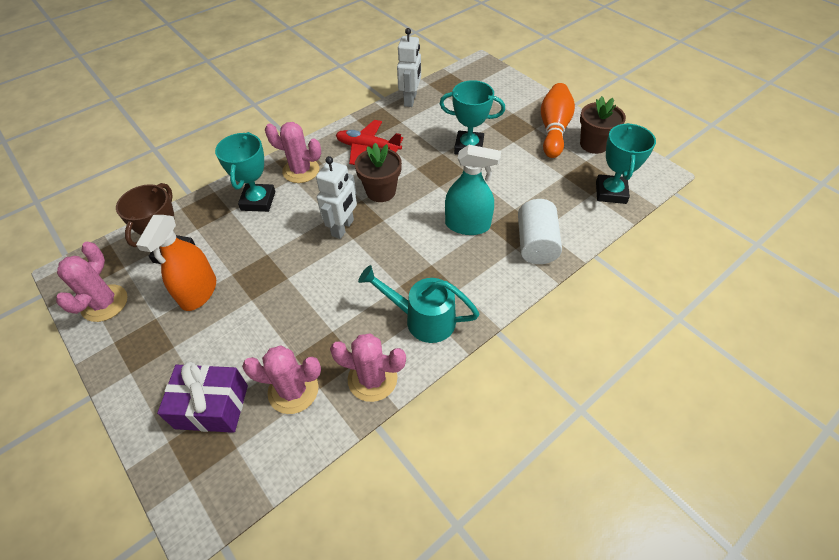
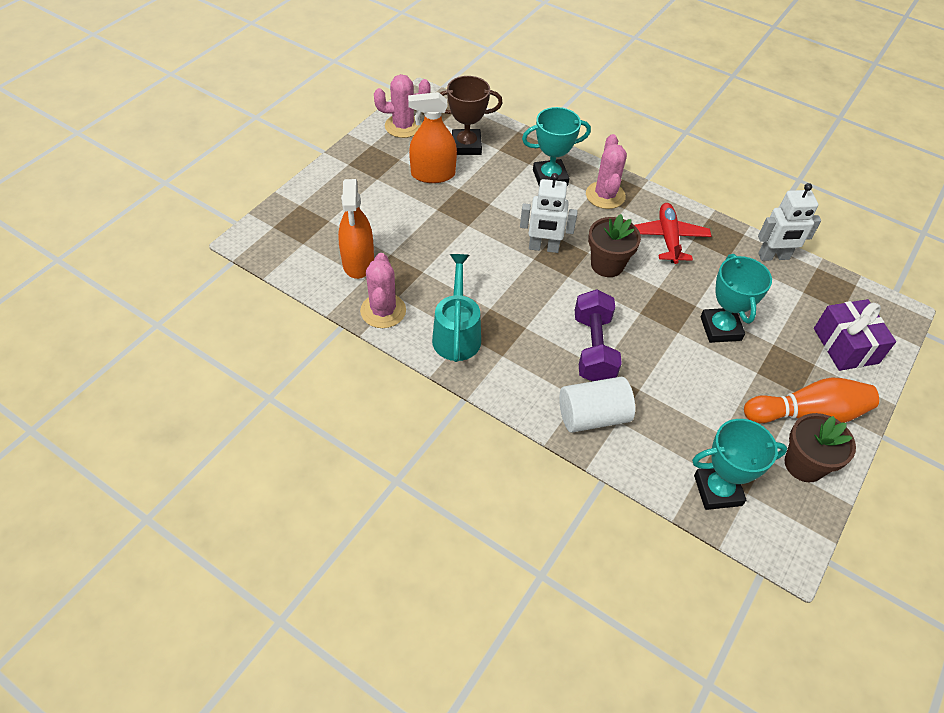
camera: 70 degrees right, 0 degrees up
purple gift [157,362,248,433] -> purple gift moved to [814,299,896,371]
pink cactus [242,345,321,414] -> orange spray bottle [338,179,374,279]
turquoise spray bottle [445,145,501,235] -> purple dumbbell [575,290,622,381]

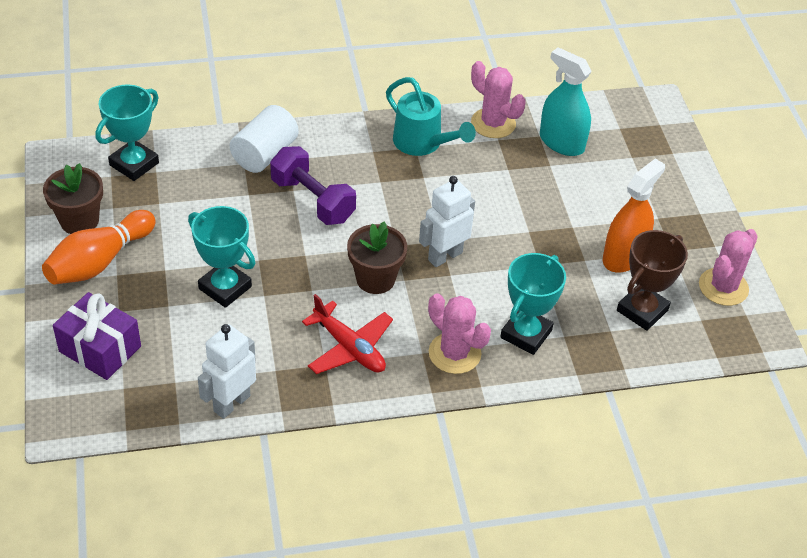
camera: 135 degrees right, 5 degrees down
orange spray bottle [338,179,374,279] -> turquoise spray bottle [540,47,592,156]

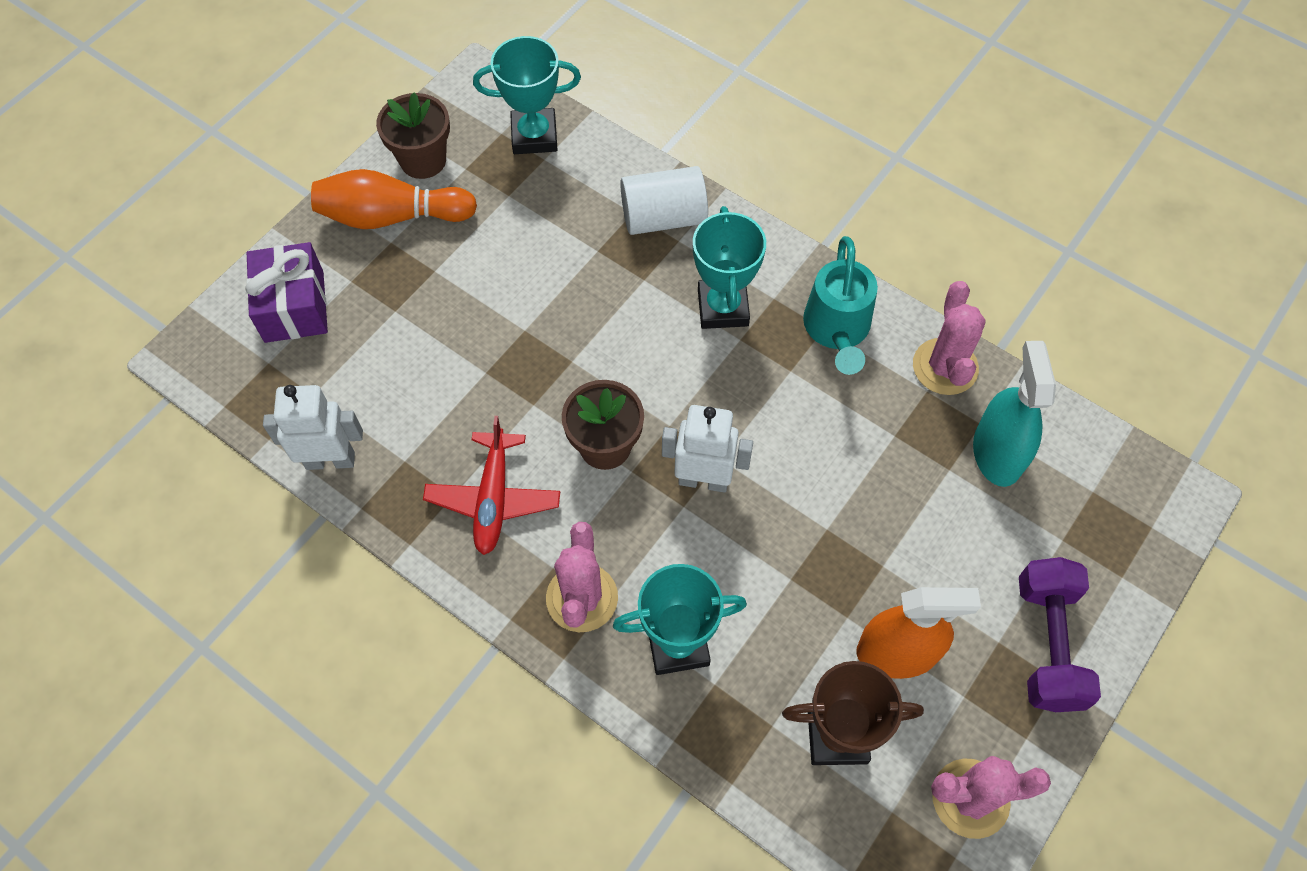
camera: 50 degrees right, 15 degrees up
turquoise trophy [188,206,256,308] -> turquoise trophy moved to [693,206,766,329]
purple dumbbell [270,146,356,225] -> purple dumbbell moved to [1019,557,1101,712]

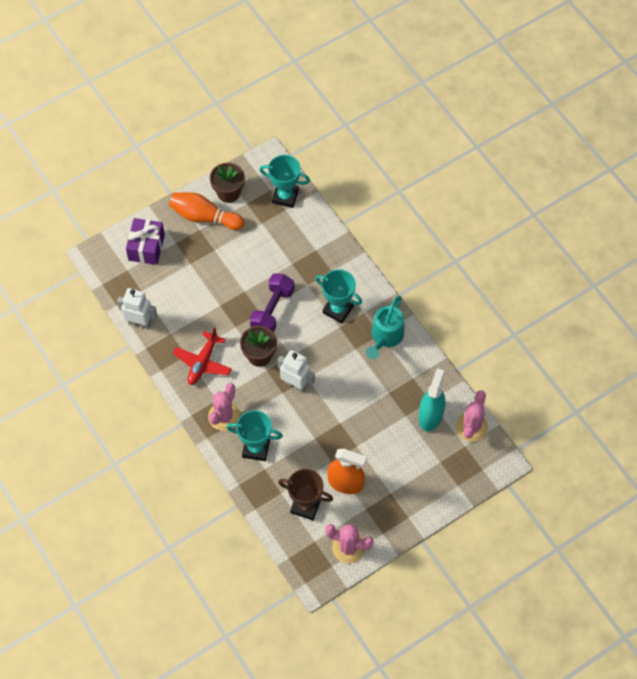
camera: 20 degrees right, 0 degrees up
white cylinder [620,166,708,235] -> none
turquoise trophy [693,206,766,329] -> turquoise trophy turned 75 degrees counterclockwise [315,269,362,323]
pink cactus [913,281,986,395] -> pink cactus moved to [456,390,488,442]
purple dumbbell [1019,557,1101,712] -> purple dumbbell moved to [250,273,295,332]

